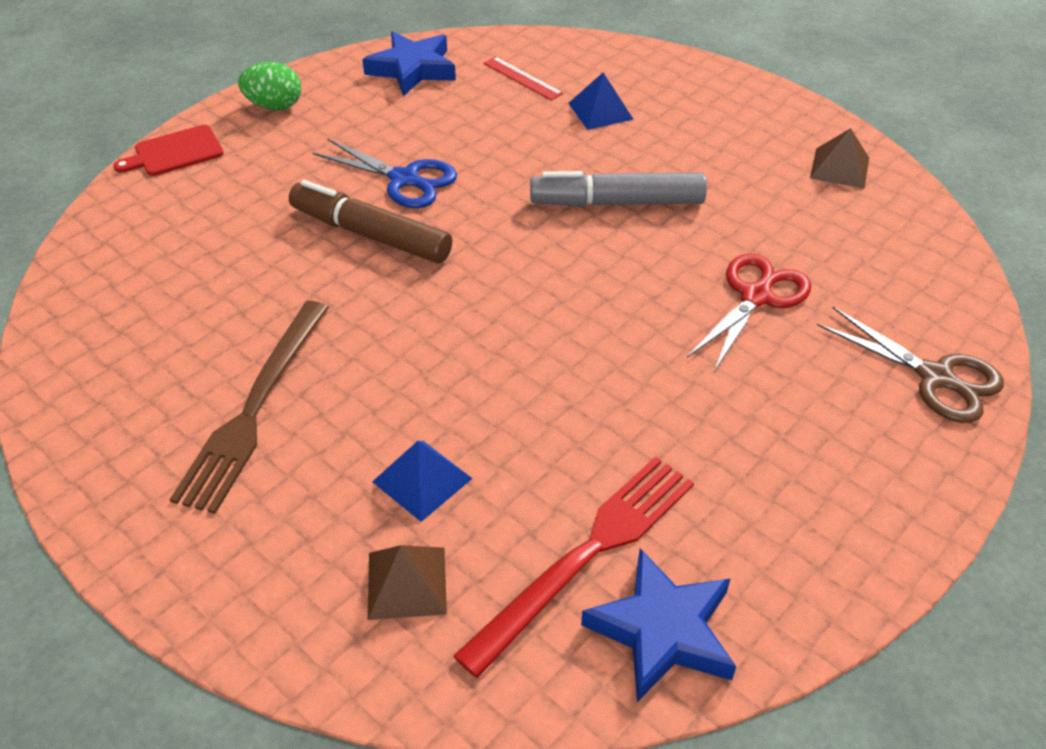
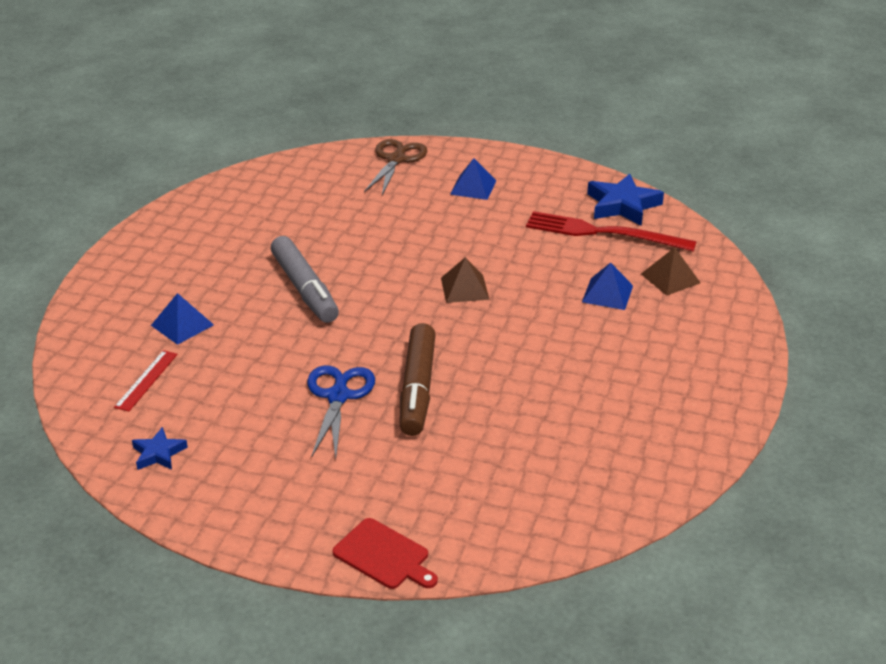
camera: 115 degrees left, 10 degrees down
brown fork [169,301,329,514] -> none
green egg [238,62,301,110] -> none
blue star [362,32,456,96] -> blue star [132,427,188,470], size x0.55
red scissors [687,253,811,372] -> none
brown pyramid [810,128,869,189] -> brown pyramid moved to [441,257,490,303]
none -> blue pyramid [450,158,496,200]

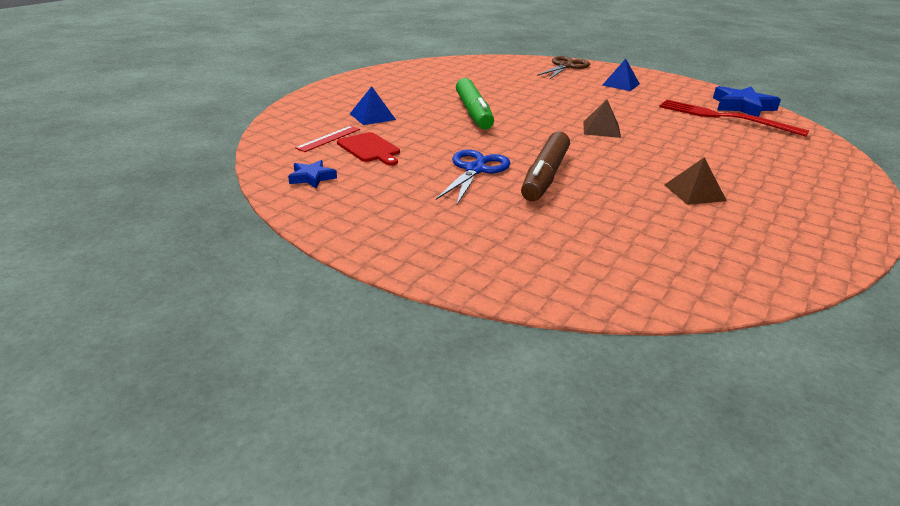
camera: 15 degrees right, 5 degrees down
grey marker [270,236,339,323] -> green marker [456,78,494,130]
red cutting board [333,518,438,589] -> red cutting board moved to [337,132,400,166]
blue pyramid [582,263,633,310] -> none
brown pyramid [641,247,700,295] -> brown pyramid moved to [664,157,727,205]

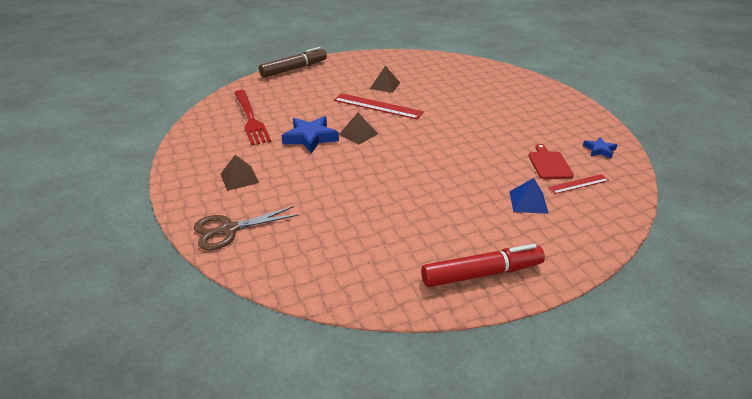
camera: 145 degrees left, 5 degrees up
blue scissors [436,149,510,206] -> none
green marker [456,78,494,130] -> none
brown marker [521,132,570,201] -> brown marker moved to [259,47,327,78]
blue pyramid [602,59,640,91] -> brown pyramid [221,155,259,191]
blue star [713,86,781,117] -> blue star moved to [281,116,339,153]
none -> red ruler [334,93,424,119]
none -> red marker [421,244,545,287]

